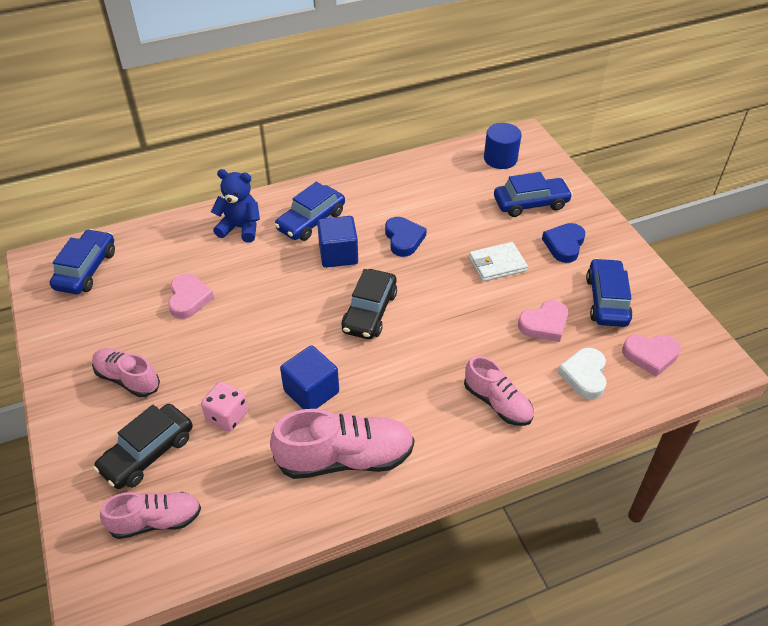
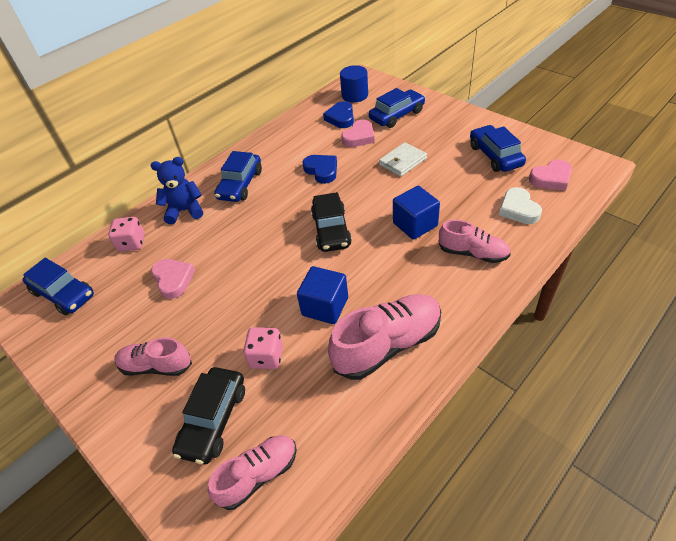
camera: 20 degrees left, 0 degrees up
blue car [50,229,115,294] -> blue car turned 135 degrees clockwise [23,258,94,315]
blue cube [317,216,358,268] -> blue cube moved to [393,186,440,240]
pink heart [518,300,568,342] -> pink heart moved to [341,120,375,147]
blue heart [542,223,585,263] -> blue heart moved to [323,101,354,128]
none -> pink dice [108,217,145,252]

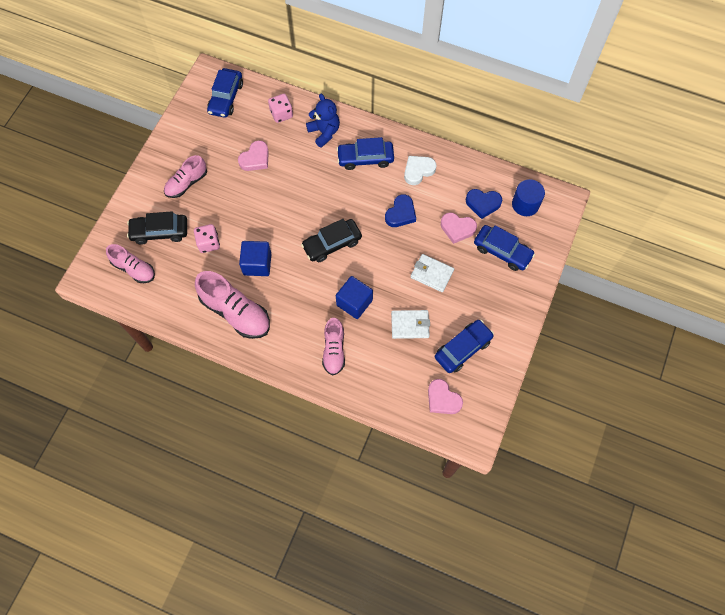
camera: 65 degrees right, 20 degrees up
pink shoe [114,337,192,376] -> pink shoe turned 120 degrees counterclockwise [164,155,207,198]
blue heart [323,101,354,128] -> blue heart turned 150 degrees counterclockwise [466,189,502,219]
white heart [499,187,542,224] -> white heart moved to [404,156,436,185]
none -> white wallet [391,310,430,339]

